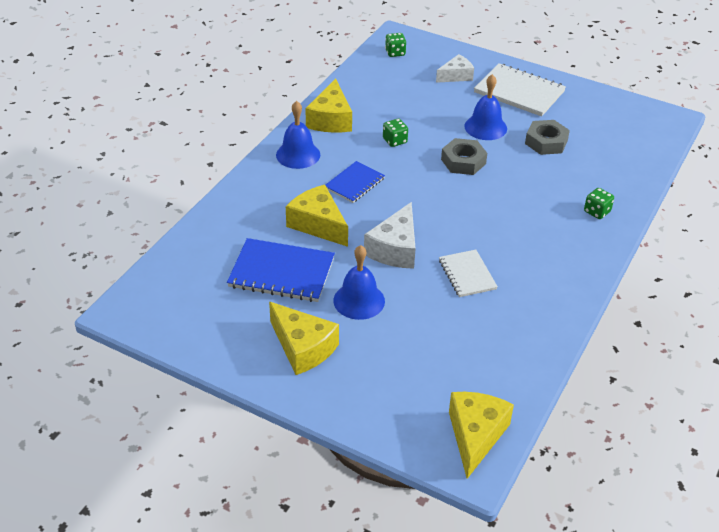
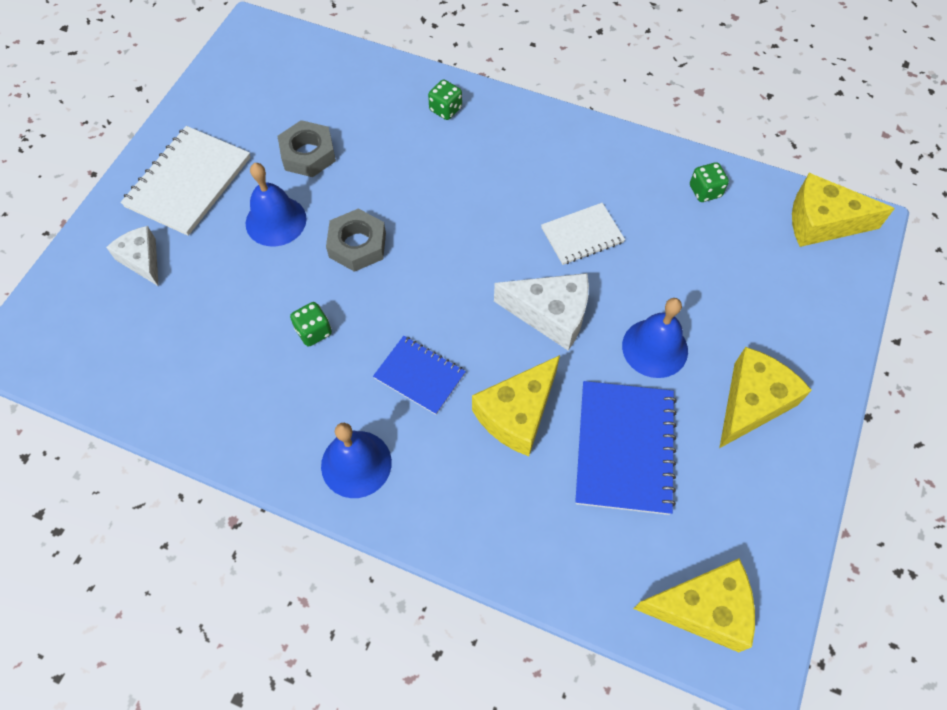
camera: 95 degrees left, 20 degrees up
yellow cheese [305,78,352,133] -> yellow cheese moved to [633,558,755,652]
green dice [385,33,406,57] -> green dice moved to [690,162,729,202]

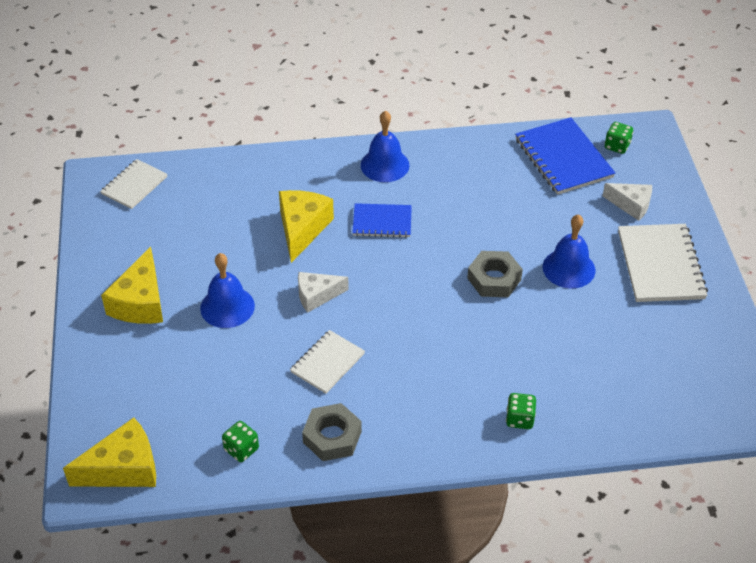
camera: 150 degrees right, 15 degrees down
grey nut [278,120,336,177] -> grey nut moved to [302,403,362,461]
green dice [290,302,332,347] -> green dice moved to [605,122,633,154]
white cheese [494,273,589,350] -> white cheese [298,272,349,313], size x0.66
blue notebook [575,381,677,515] -> blue notebook moved to [515,117,615,195]
yellow cheese [633,558,755,652] -> white notebook [100,159,167,209]

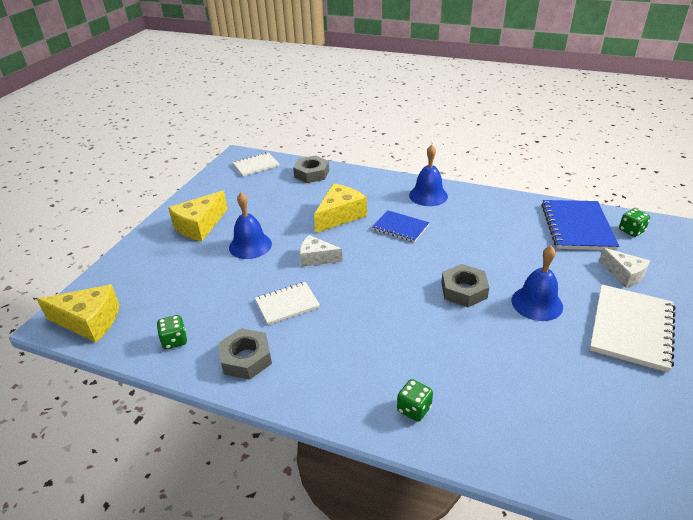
camera: 30 degrees right, 10 degrees down
none -> grey nut [293,155,329,183]

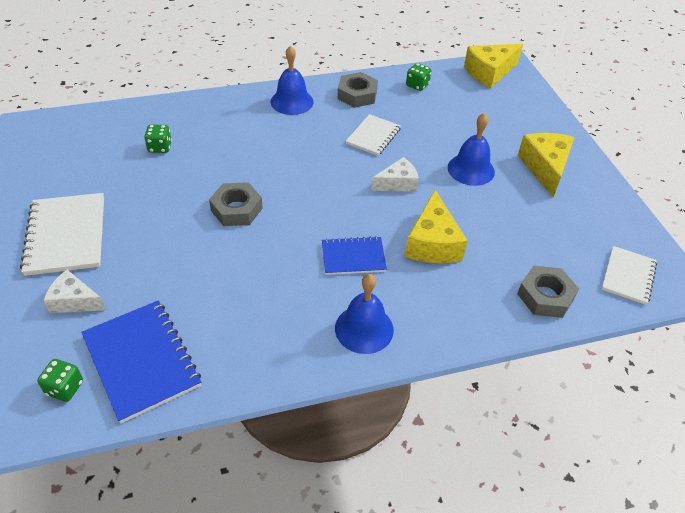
camera: 140 degrees right, 10 degrees up
green dice [397,379,433,422] -> green dice moved to [144,124,172,153]
blue bell [512,246,563,321] -> blue bell moved to [271,45,314,115]

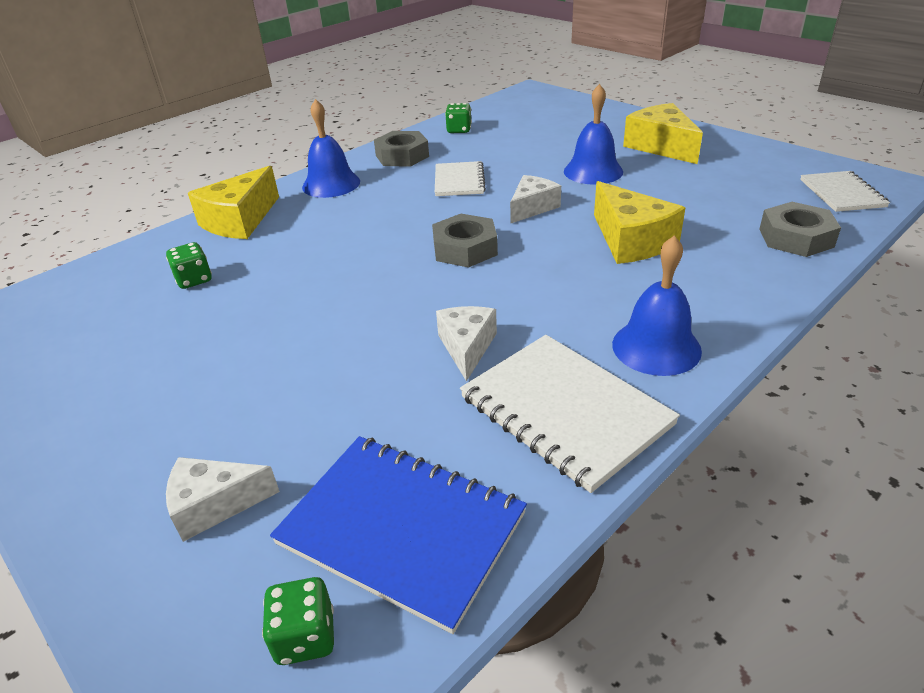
camera: 25 degrees left, 10 degrees down
white notebook [20,193,104,276] -> white notebook moved to [460,335,680,493]
grey nut [209,182,263,226] -> grey nut moved to [432,214,498,267]
blue notebook [322,236,387,275] -> none
yellow cheese [464,44,523,88] -> yellow cheese moved to [188,166,279,239]
none -> white cheese [436,306,497,382]

